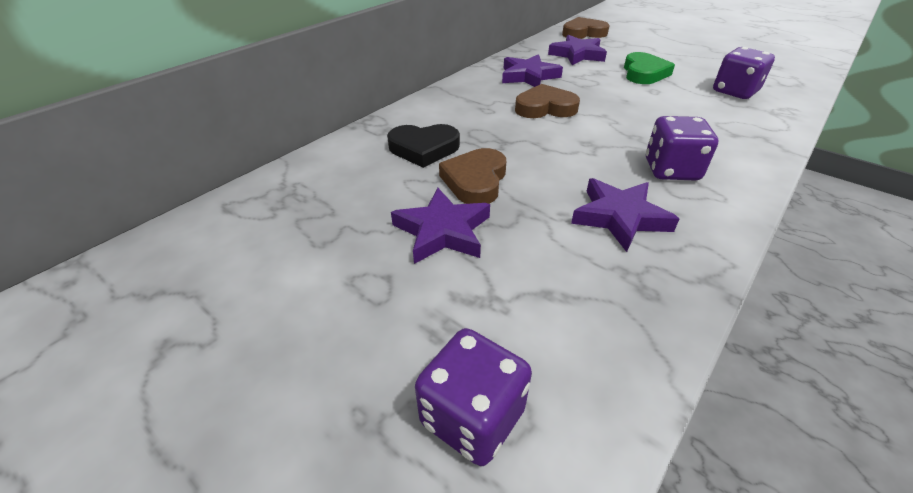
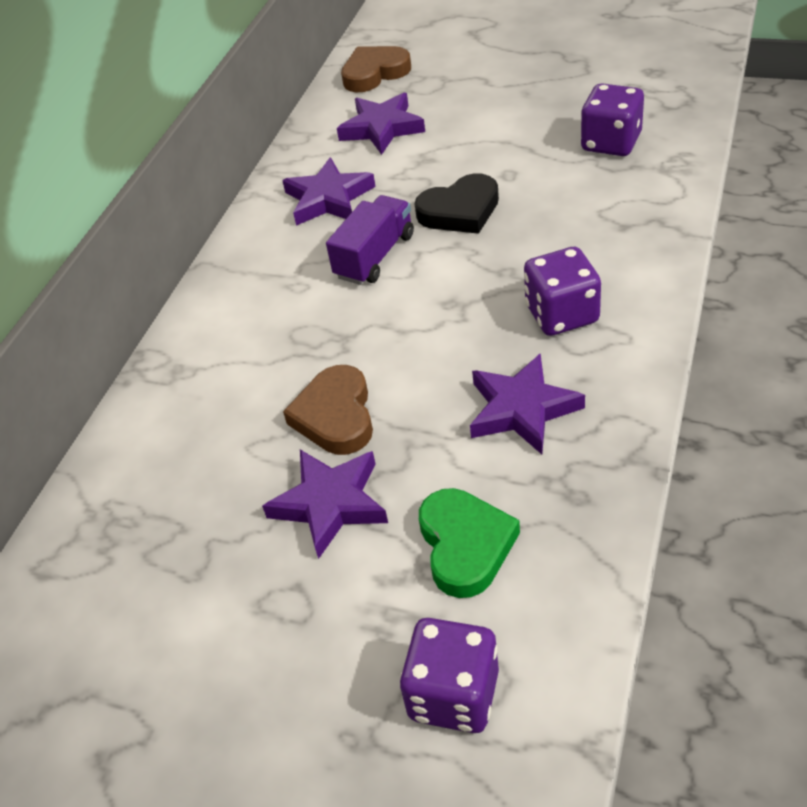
camera: 15 degrees left, 5 degrees up
black heart [387,124,460,168] -> black heart moved to [415,173,499,234]
brown heart [515,84,580,118] -> purple truck [326,195,414,285]
green heart [624,52,675,84] -> green heart moved to [419,488,520,598]

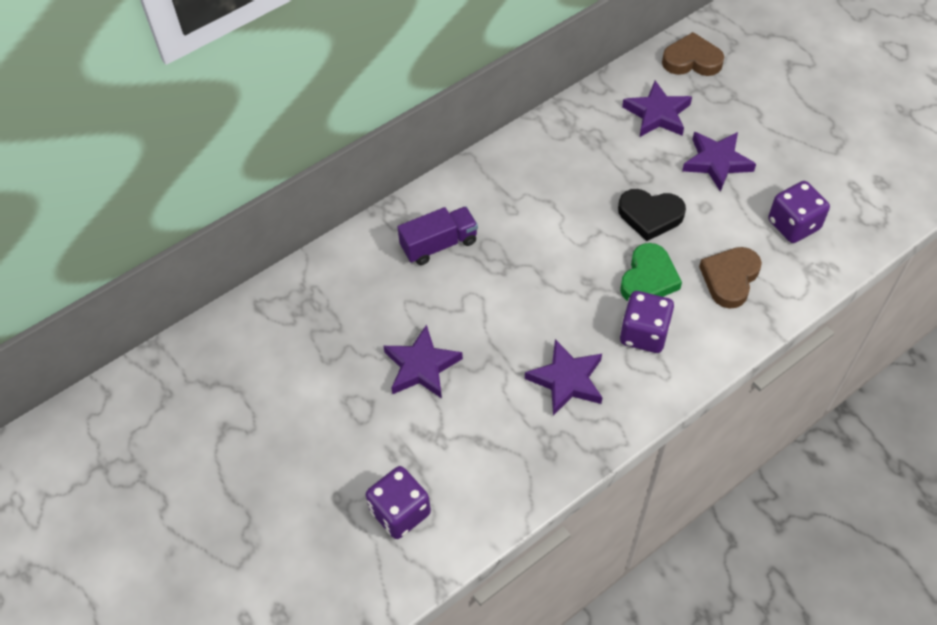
camera: 30 degrees right, 10 degrees up
purple star [282,157,376,226] -> purple star moved to [682,132,756,192]
brown heart [283,365,373,455] -> brown heart moved to [699,247,762,309]
purple truck [326,195,414,285] -> purple truck moved to [397,207,478,265]
green heart [419,488,520,598] -> green heart moved to [620,243,682,301]

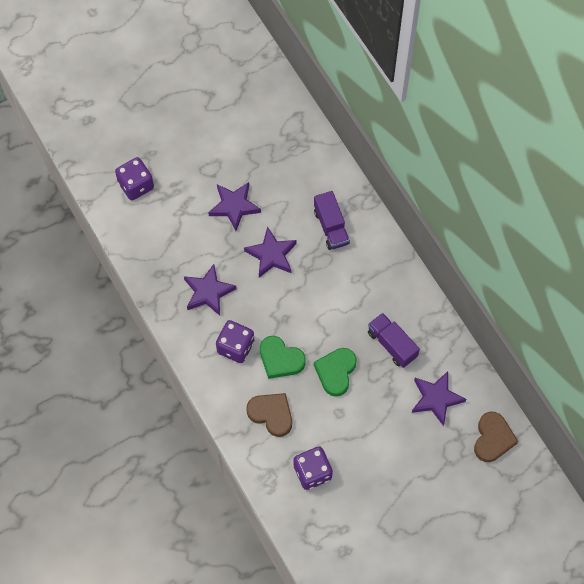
camera: 95 degrees right, 10 degrees up
black heart [618,189,686,241] -> green heart [314,348,357,397]
purple star [682,132,756,192] -> purple star moved to [244,227,297,278]
none -> purple truck [368,313,420,368]

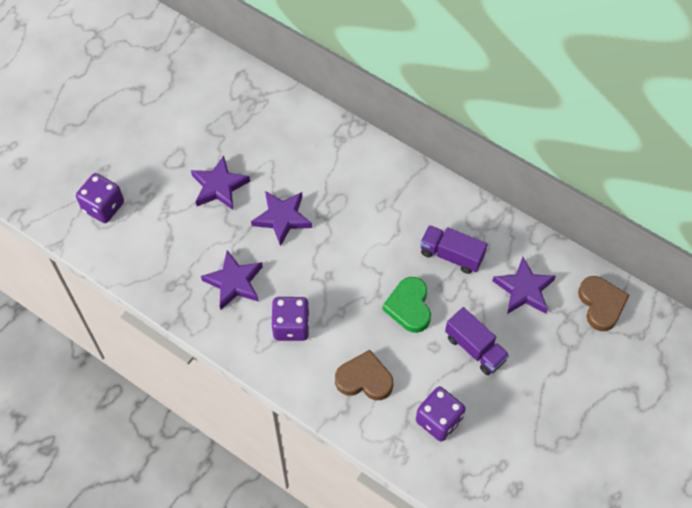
camera: 25 degrees left, 5 degrees down
green heart [260,336,306,379] -> none
purple truck [314,191,350,250] -> purple truck moved to [445,307,509,375]

